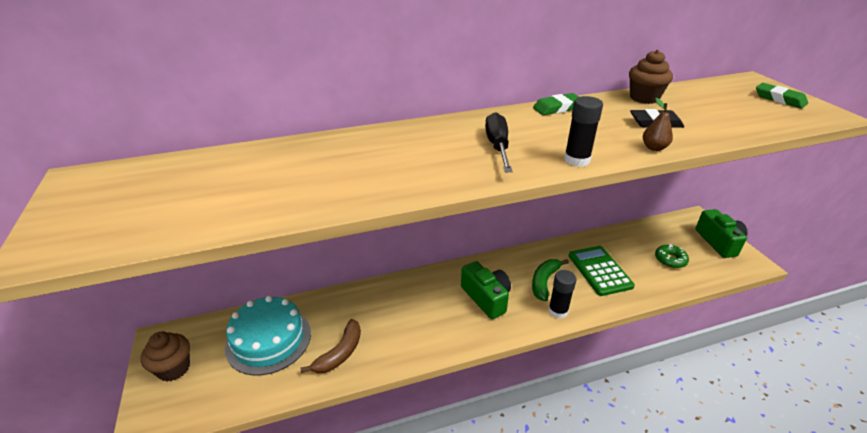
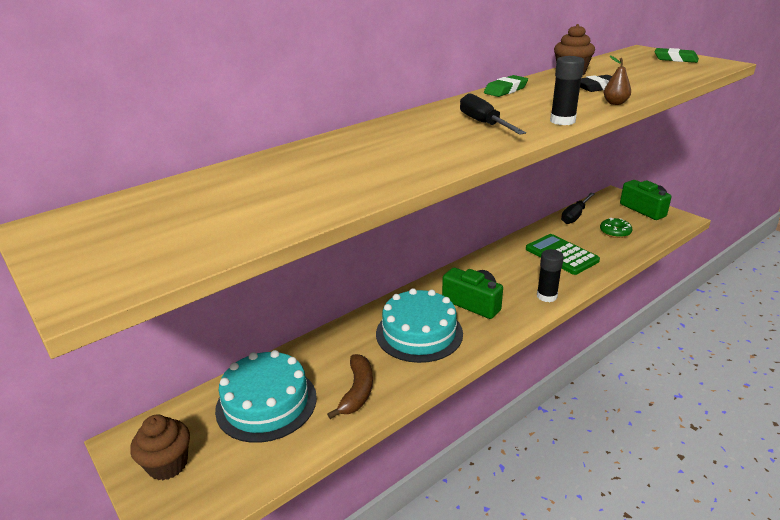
camera: 20 degrees left, 5 degrees down
green banana [532,259,569,301] -> none
none -> turquoise cake [376,288,463,363]
none -> black screwdriver [561,193,595,224]

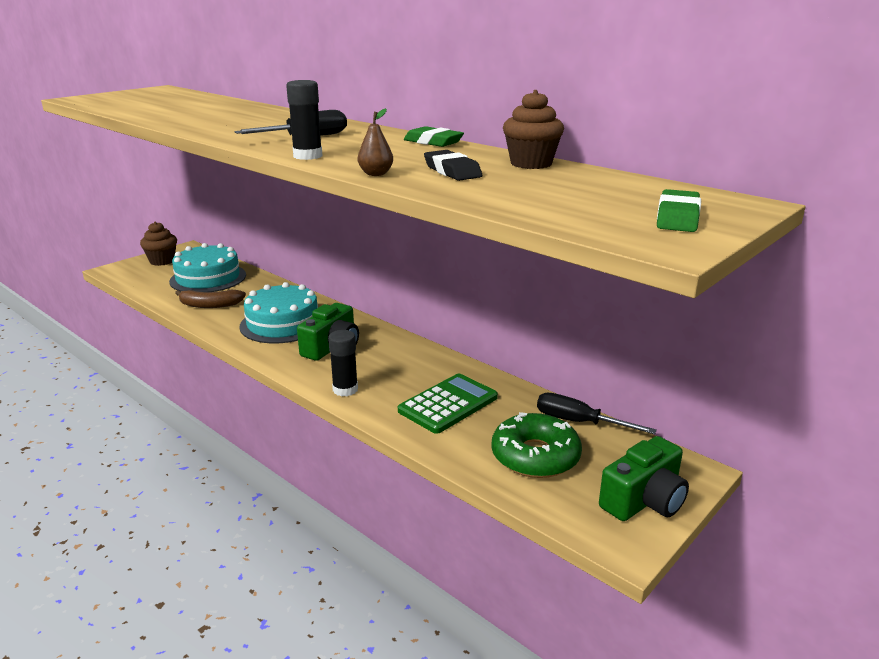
camera: 80 degrees right, 5 degrees down
green donut [600,218,632,238] -> green donut [491,412,582,478], size x1.71

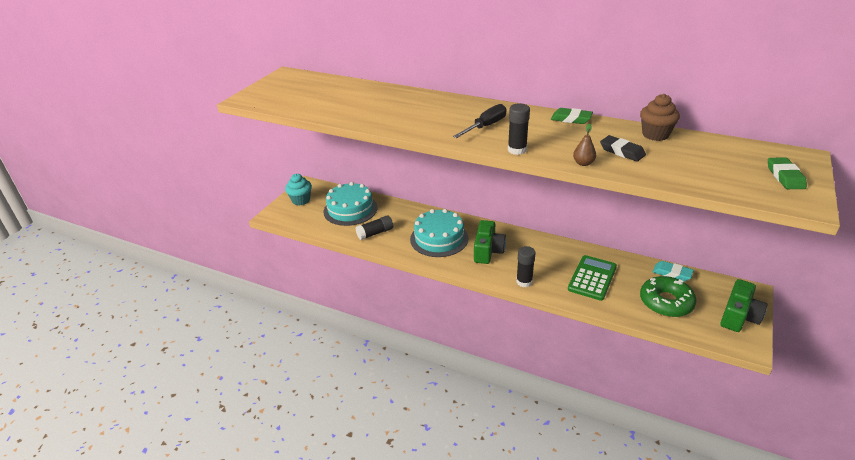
camera: 15 degrees left, 10 degrees up
brown cupcake [140,221,177,266] -> turquoise cupcake [285,174,312,206]
brown banana [175,290,246,308] -> black glue stick [355,215,393,240]
black screwdriver [537,393,657,434] -> turquoise eraser [653,261,694,281]

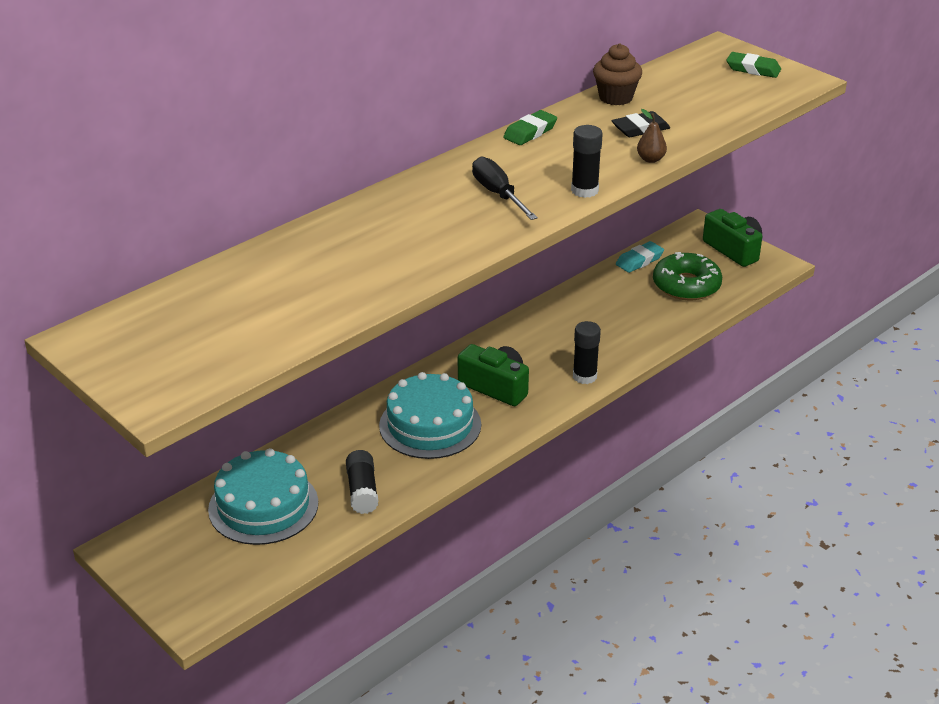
camera: 70 degrees left, 0 degrees up
turquoise cupcake [285,174,312,206] -> none
green calculator [568,255,617,301] -> none

